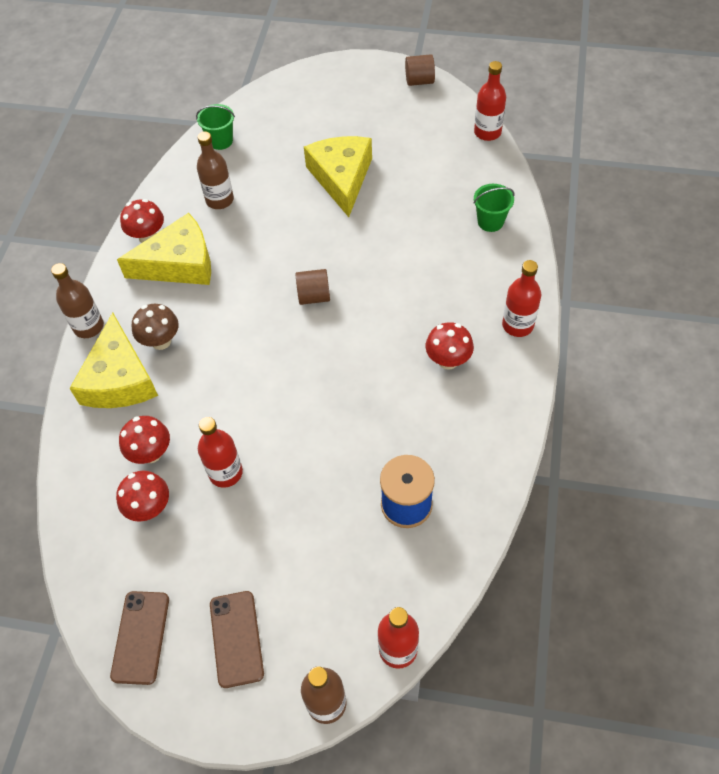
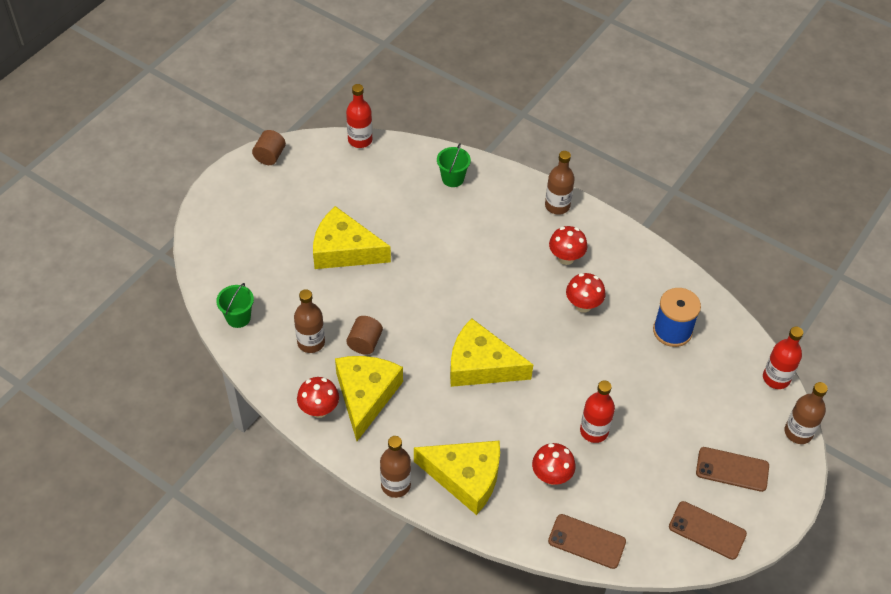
camera: 70 degrees left, 5 degrees down
red mushroom [116,471,169,522] -> red mushroom moved to [566,273,605,313]
brown mushroom [131,304,179,350] -> none
brown cylinder [295,269,330,305] -> brown cylinder moved to [346,316,383,355]
red bottle [502,260,541,337] -> brown bottle [545,151,575,215]
none -> yellow cheese [450,318,533,387]
none -> brown phone [548,514,626,569]

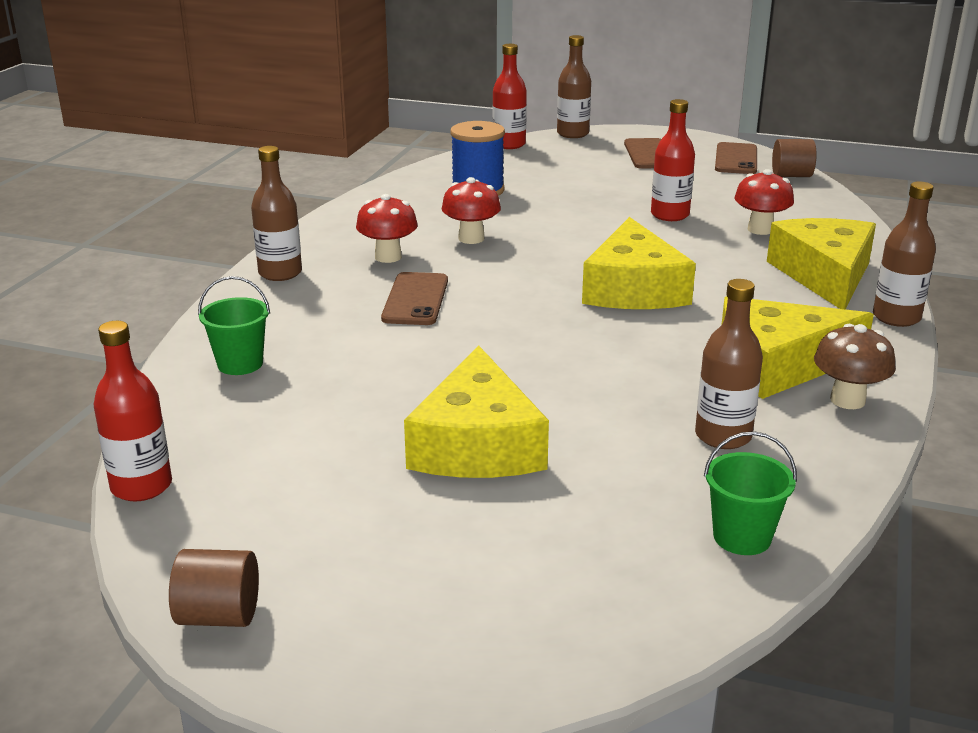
camera: 105 degrees left, 25 degrees down
red mushroom [297,377,339,418] -> brown mushroom [814,324,896,409]
brown cylinder [346,316,383,355] -> brown cylinder moved to [772,139,816,177]
brown phone [548,514,626,569] -> brown phone moved to [381,272,448,325]

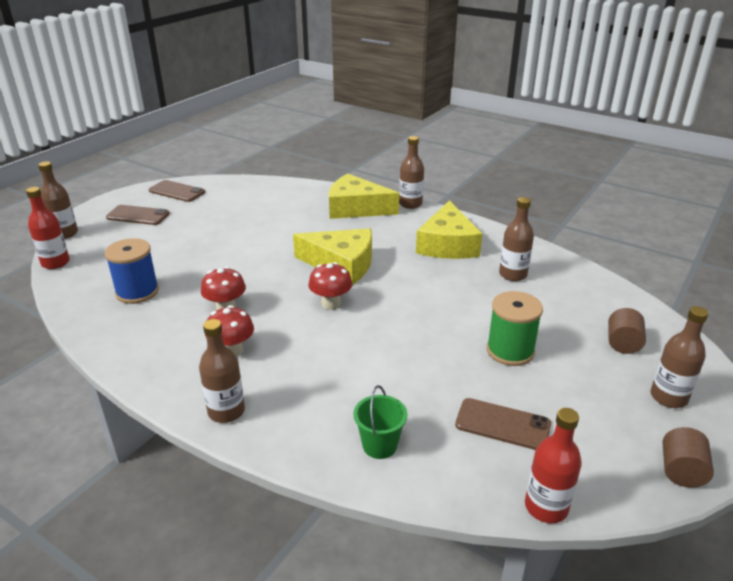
camera: 75 degrees left, 5 degrees up
brown phone [381,272,448,325] -> brown phone moved to [455,398,551,450]
yellow cheese [404,346,549,478] -> green spool [487,291,543,366]
red bottle [651,99,695,221] -> none
green bucket [704,431,797,555] -> none
red mushroom [735,169,794,235] -> red mushroom moved to [308,262,352,310]
brown cylinder [772,139,816,177] -> brown cylinder moved to [608,308,646,354]
brown mushroom [814,324,896,409] -> none
none -> brown bottle [651,306,708,408]

